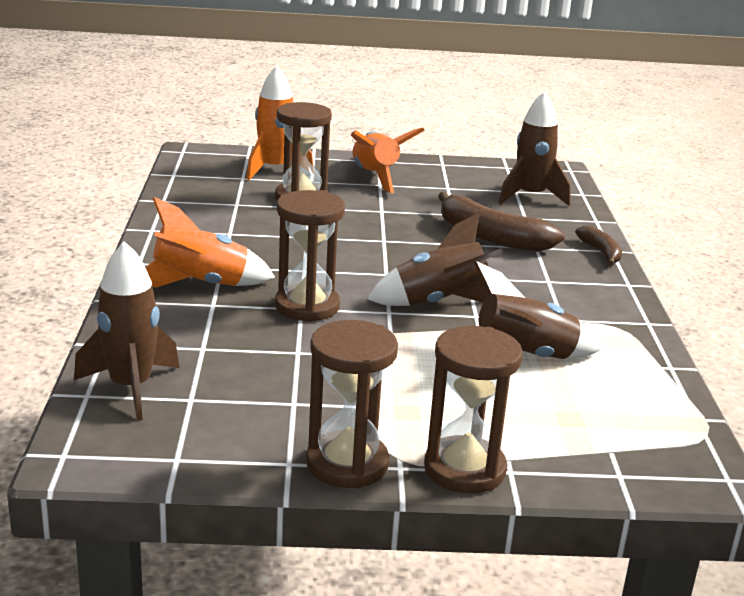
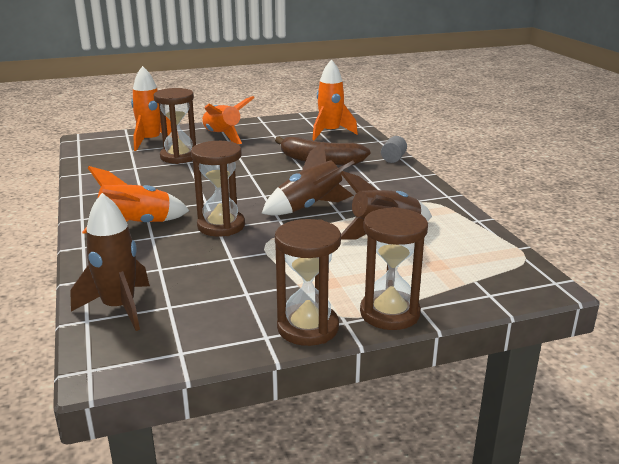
camera: 15 degrees left, 0 degrees up
brown rocket [499,91,571,206] -> orange rocket [312,59,358,140]
brown banana [575,226,622,266] -> grey cylinder [381,136,407,163]

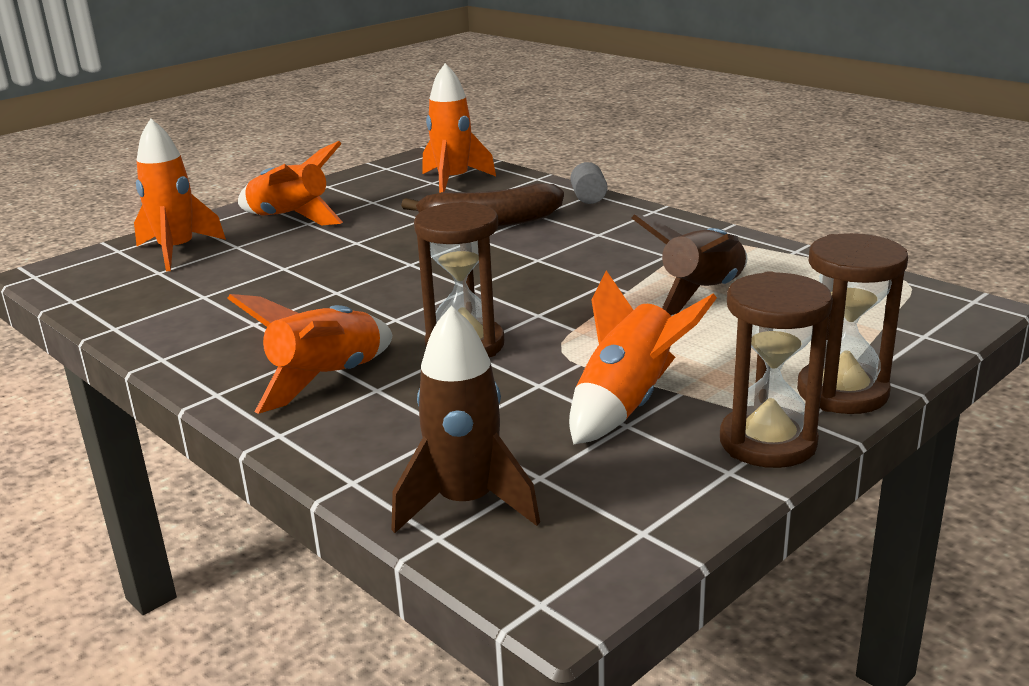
camera: 25 degrees left, 0 degrees up
brown hourglass [154,88,196,164] -> none
brown rocket [261,141,354,216] -> none
none -> orange rocket [569,270,717,445]

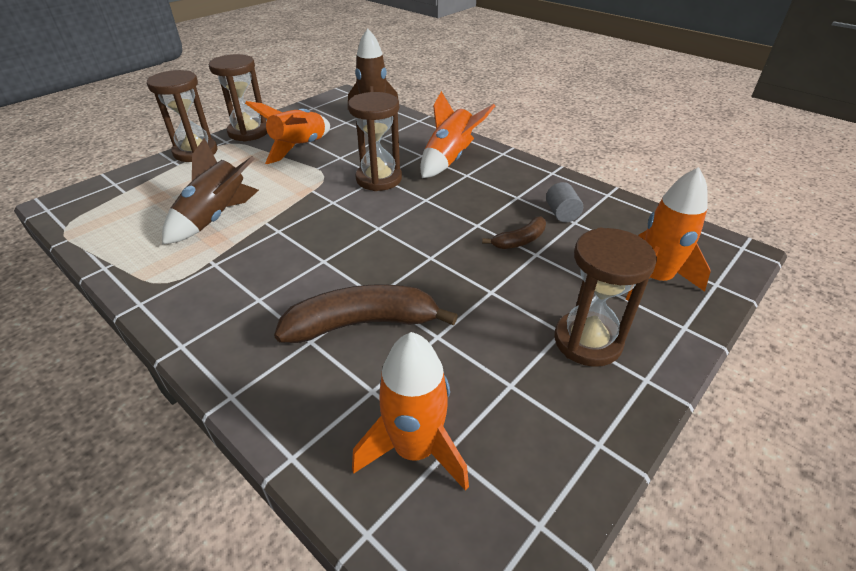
camera: 175 degrees right, 15 degrees up
orange rocket [238,141,343,226] -> brown hourglass [554,228,657,367]
grey cylinder [571,162,607,204] -> grey cylinder moved to [546,182,583,222]
none -> brown banana [482,216,546,249]

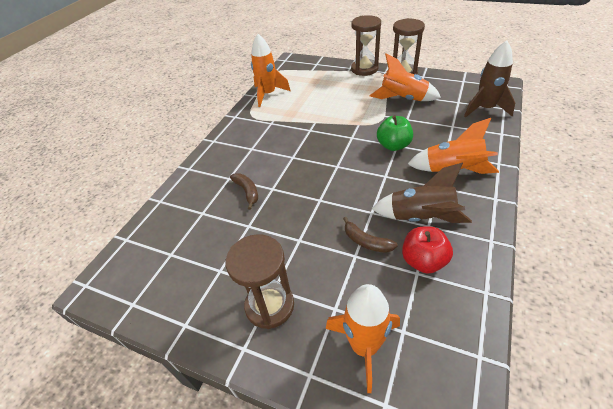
camera: 75 degrees right, 5 degrees up
brown rocket [162,138,259,244] -> brown rocket moved to [372,162,472,223]
brown banana [274,284,458,343] -> brown banana [230,173,258,210], size x0.53
brown hourglass [348,92,402,191] -> green apple [377,115,413,151]
orange rocket [352,332,469,491] -> orange rocket moved to [251,34,291,107]
grey cylinder [546,182,583,222] -> red apple [402,226,453,274]

